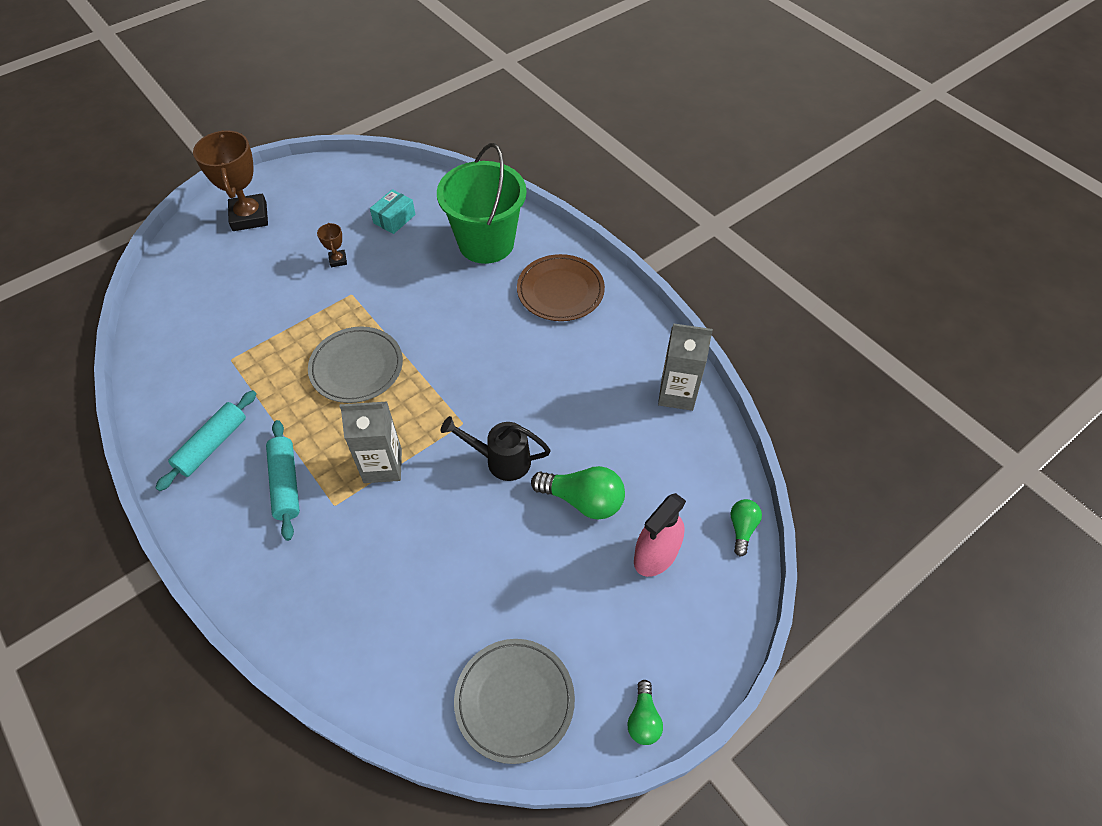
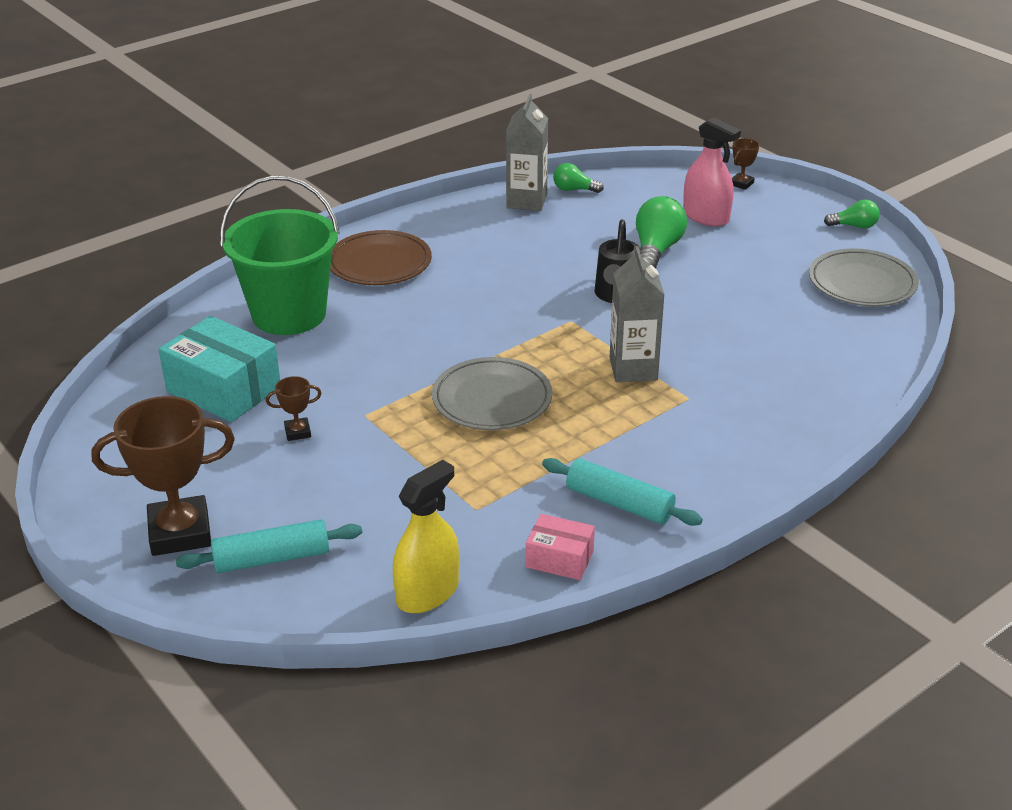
camera: 90 degrees left, 20 degrees down
turquoise rolling pin [266,420,300,541] -> turquoise rolling pin moved to [176,519,362,573]
turquoise box [370,189,415,234] -> turquoise box [159,316,280,422], size x1.83
green light bulb [730,499,762,556] -> green light bulb moved to [553,163,604,193]
none -> yellow spray bottle [393,460,459,613]
none -> pink box [526,514,595,580]
none -> brown trophy [732,138,759,190]

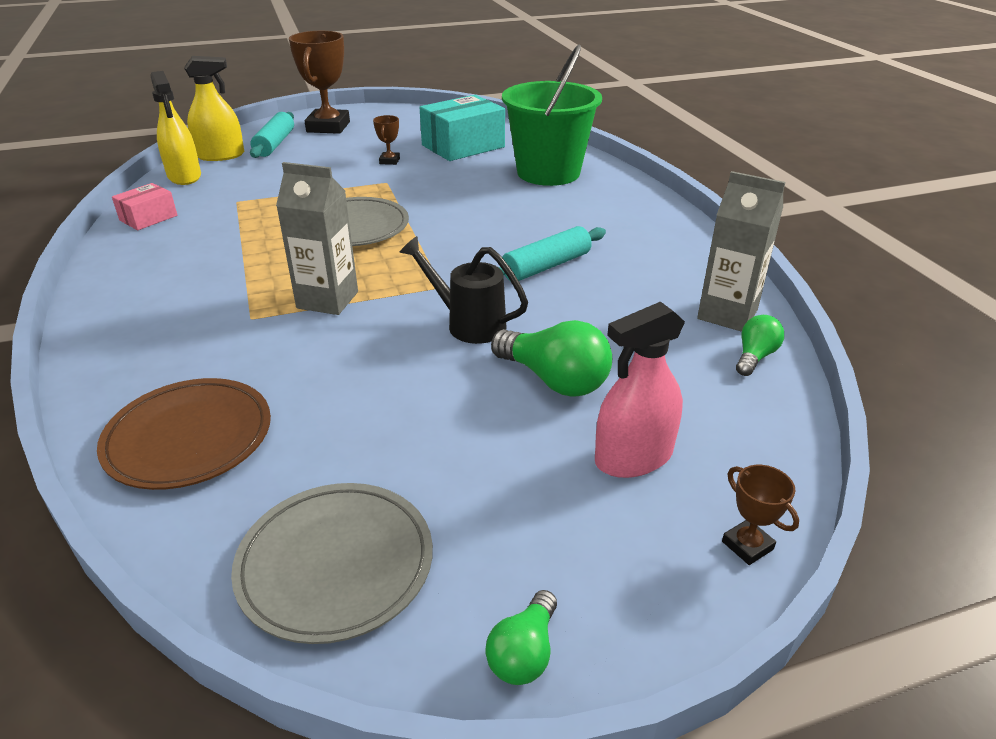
camera: 110 degrees right, 0 degrees up
brown plate [330,230,432,285] -> brown plate moved to [97,378,271,490]
turquoise rolling pin [542,458,703,526] -> turquoise rolling pin moved to [499,226,606,281]
none -> yellow spray bottle [184,56,244,161]

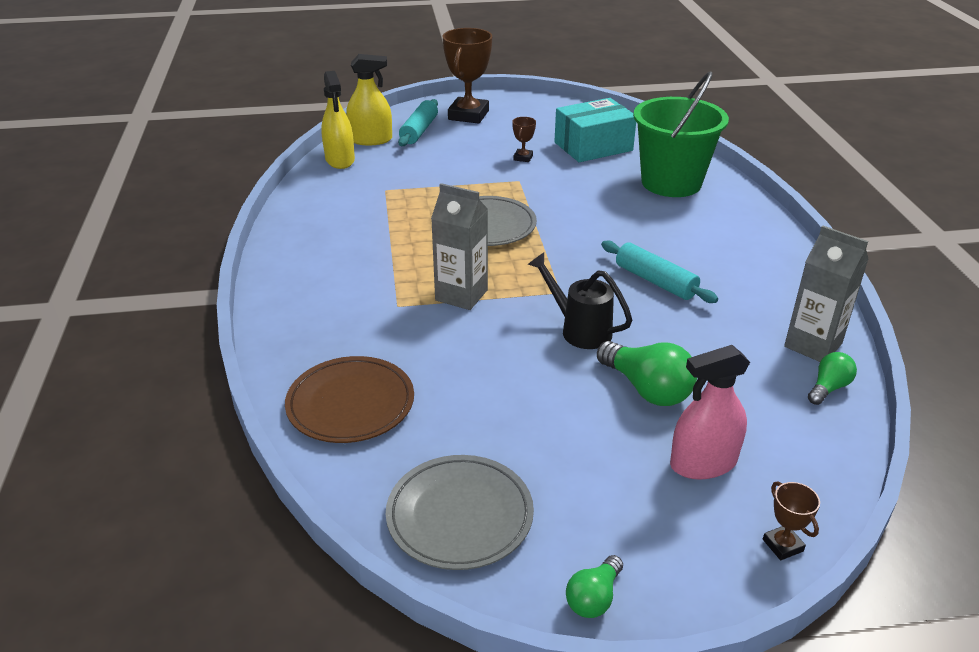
camera: 10 degrees right, 0 degrees up
pink box [112,183,177,230] -> none
turquoise rolling pin [499,226,606,281] -> turquoise rolling pin turned 75 degrees clockwise [601,241,718,303]

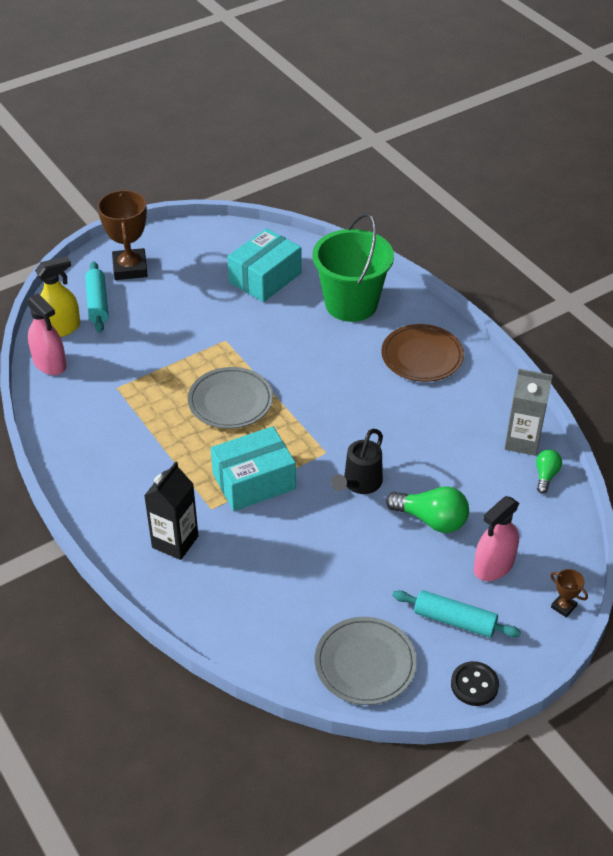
camera: 25 degrees left, 10 degrees up
brown plate [285,356,414,443] -> brown plate moved to [381,324,464,382]
yellow spray bottle [321,71,355,169] -> pink spray bottle [27,293,67,375]
grey carton [431,183,488,310] -> turquoise box [211,426,296,511]
brown trophy [512,117,536,162] -> none
black watering can [528,253,632,349] -> black watering can turned 75 degrees counterclockwise [331,429,383,494]
green light bulb [566,555,623,618] -> black button [451,661,499,706]
turquoise rolling pin [601,241,718,303] -> turquoise rolling pin moved to [392,590,521,638]
none -> black carton [144,461,198,560]

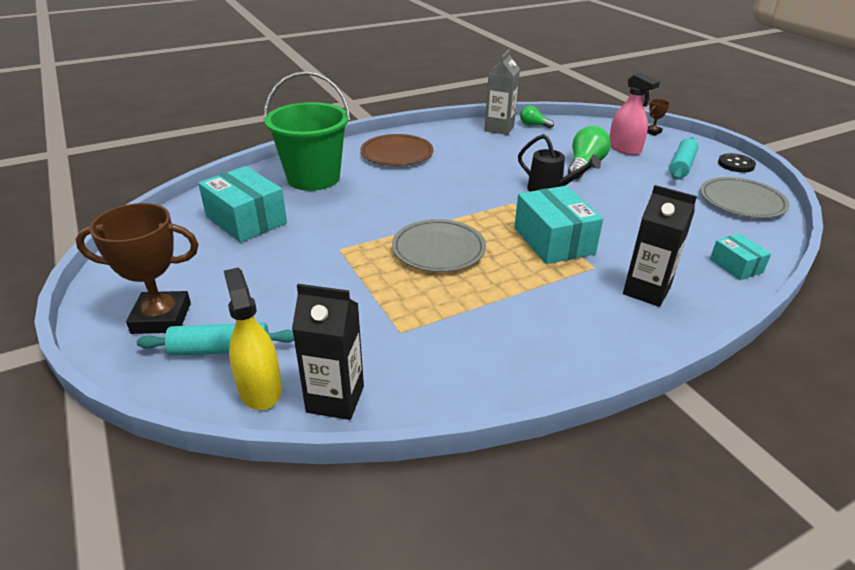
camera: 85 degrees left, 10 degrees down
pink spray bottle [27,293,67,375] -> black carton [292,284,364,420]
none -> turquoise box [710,234,771,280]

